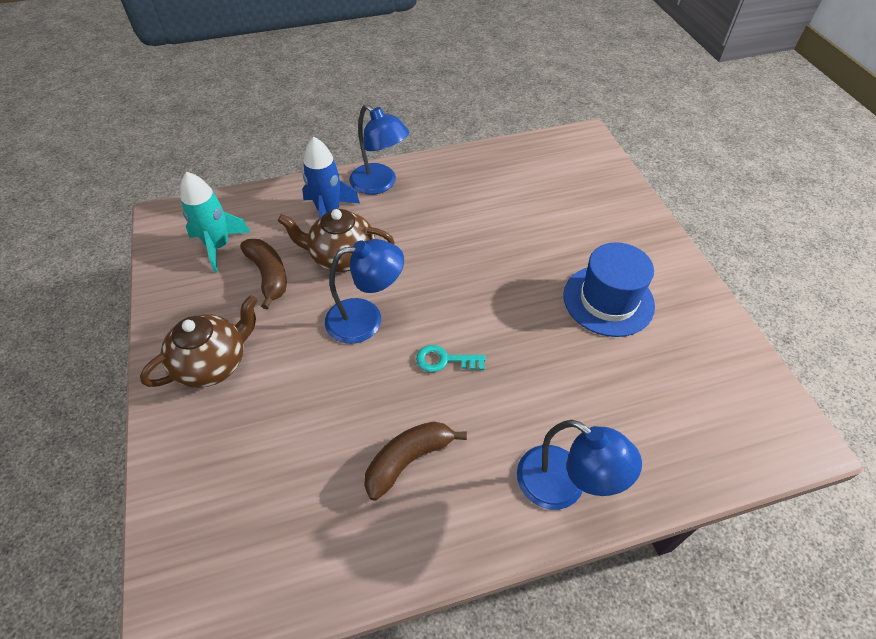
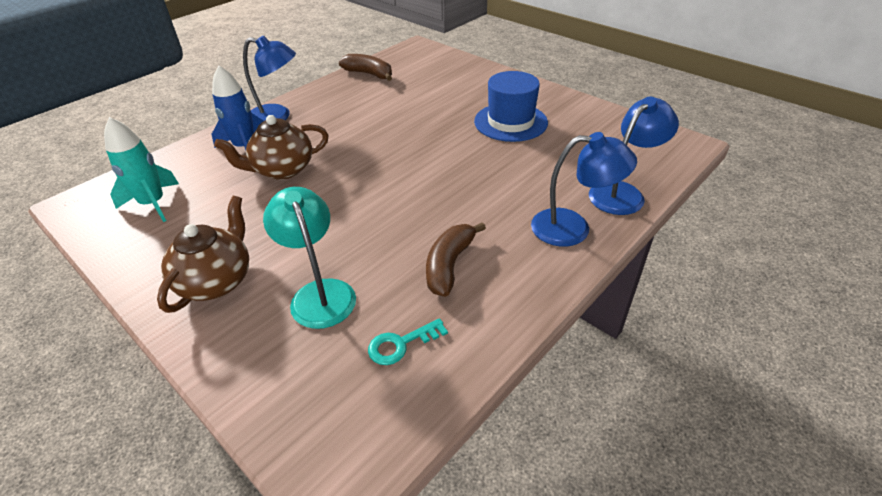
camera: 30 degrees left, 10 degrees down
brown banana [240,239,287,310] -> brown banana moved to [339,54,392,81]
blue lamp [325,239,404,344] -> blue lamp moved to [589,96,679,215]
turquoise key [416,345,486,372] -> turquoise key moved to [368,318,448,365]
none -> turquoise lamp [263,187,356,329]

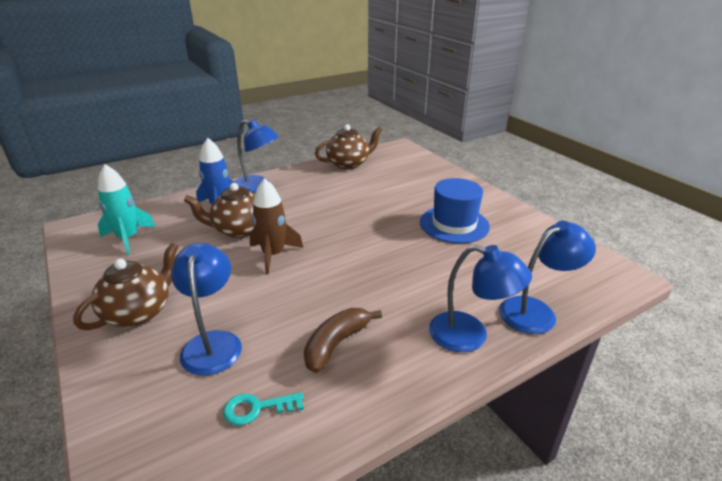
camera: 15 degrees right, 10 degrees down
turquoise lamp [263,187,356,329] -> blue lamp [171,243,242,376]
brown banana [339,54,392,81] -> brown teapot [315,124,382,169]
none -> brown rocket [249,178,303,274]

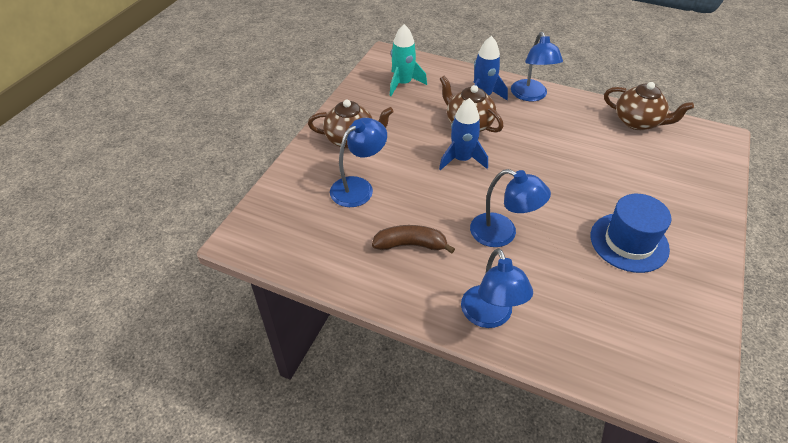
camera: 55 degrees right, 15 degrees up
turquoise key [223,392,304,426] -> none
brown rocket [249,178,303,274] -> blue rocket [439,98,488,170]
blue lamp [499,221,596,334] -> blue lamp moved to [470,169,551,247]

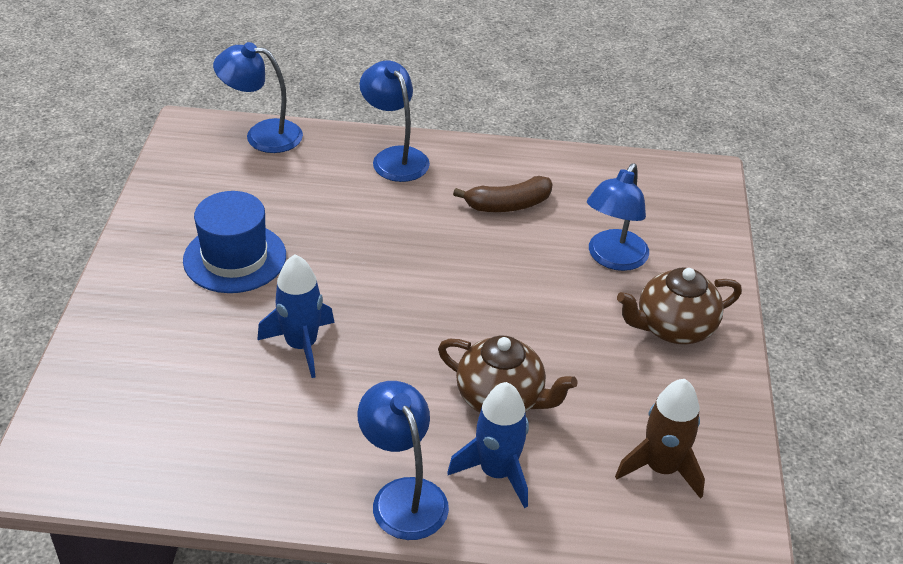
camera: 160 degrees right, 5 degrees down
turquoise rocket [390,24,427,96] -> brown rocket [615,379,705,499]
blue rocket [439,98,488,170] -> blue rocket moved to [257,254,334,378]
blue lamp [470,169,551,247] -> blue lamp moved to [213,42,303,153]
brown teapot [604,82,694,130] -> none

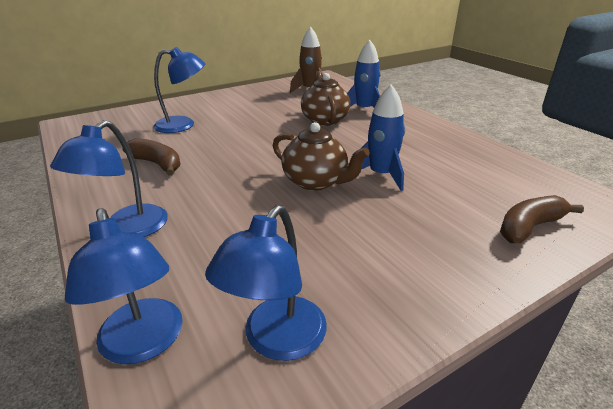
camera: 125 degrees left, 10 degrees down
blue hat [183,191,286,293] -> none
blue lamp [357,381,449,540] -> blue lamp moved to [205,205,327,361]
brown teapot [617,267,742,344] -> brown teapot moved to [273,122,370,191]
none -> brown banana [500,195,584,243]

